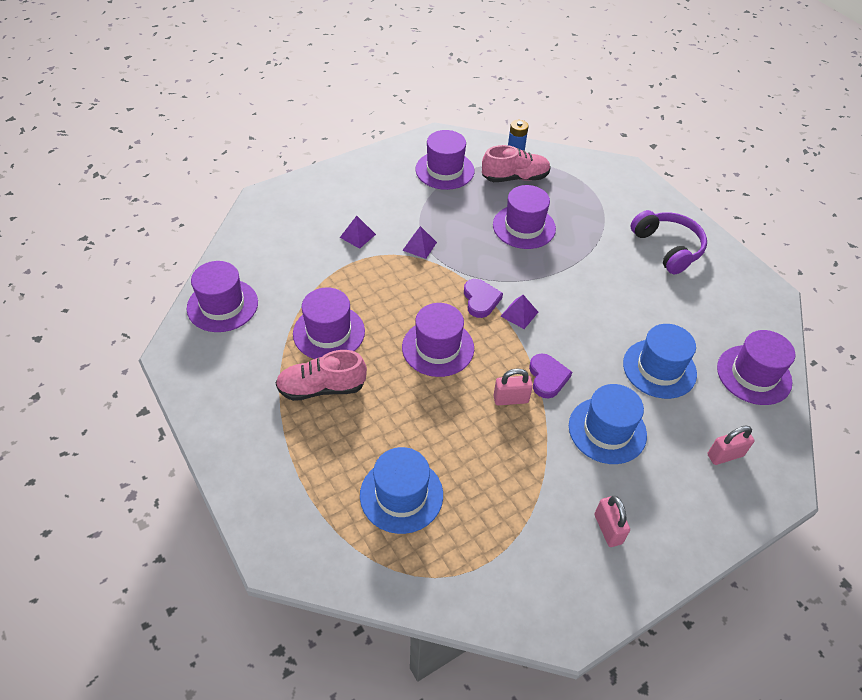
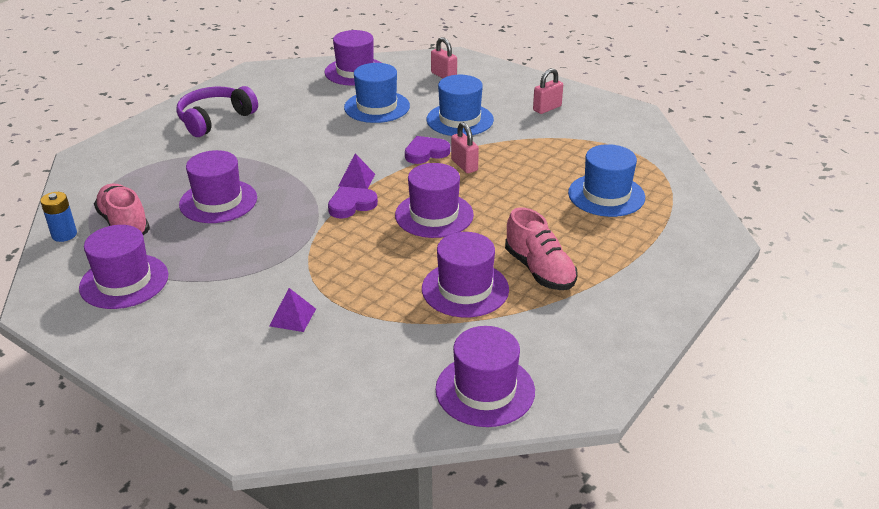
camera: 110 degrees left, 15 degrees down
purple pyramid [402,226,437,259] -> none

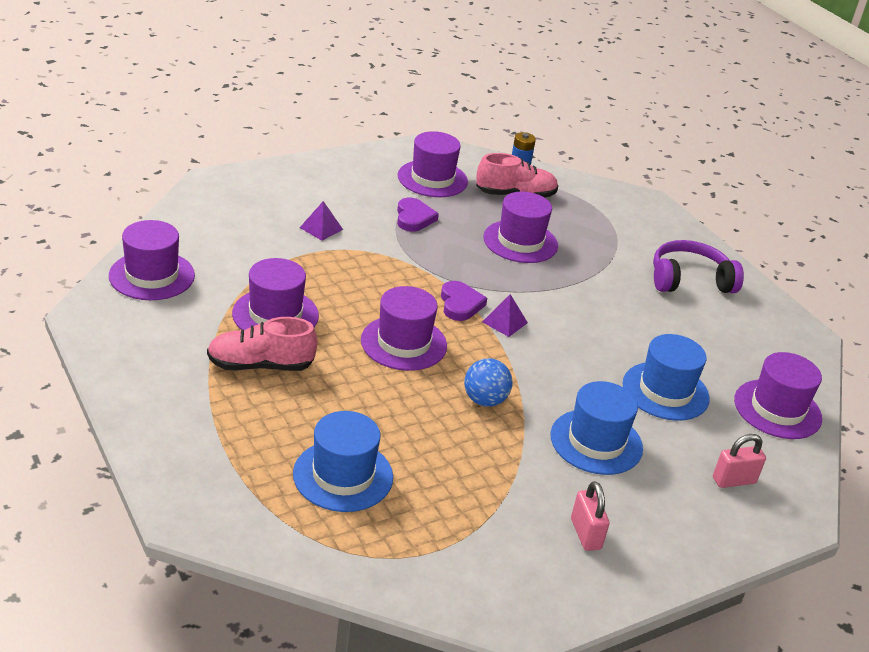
camera: 110 degrees right, 0 degrees up
purple headphones [176,86,258,137] -> purple headphones turned 75 degrees counterclockwise [653,240,744,293]
purple heart [405,136,450,164] -> purple heart moved to [397,198,439,232]
pink padlock [451,122,479,173] -> blue ball [464,358,513,407]

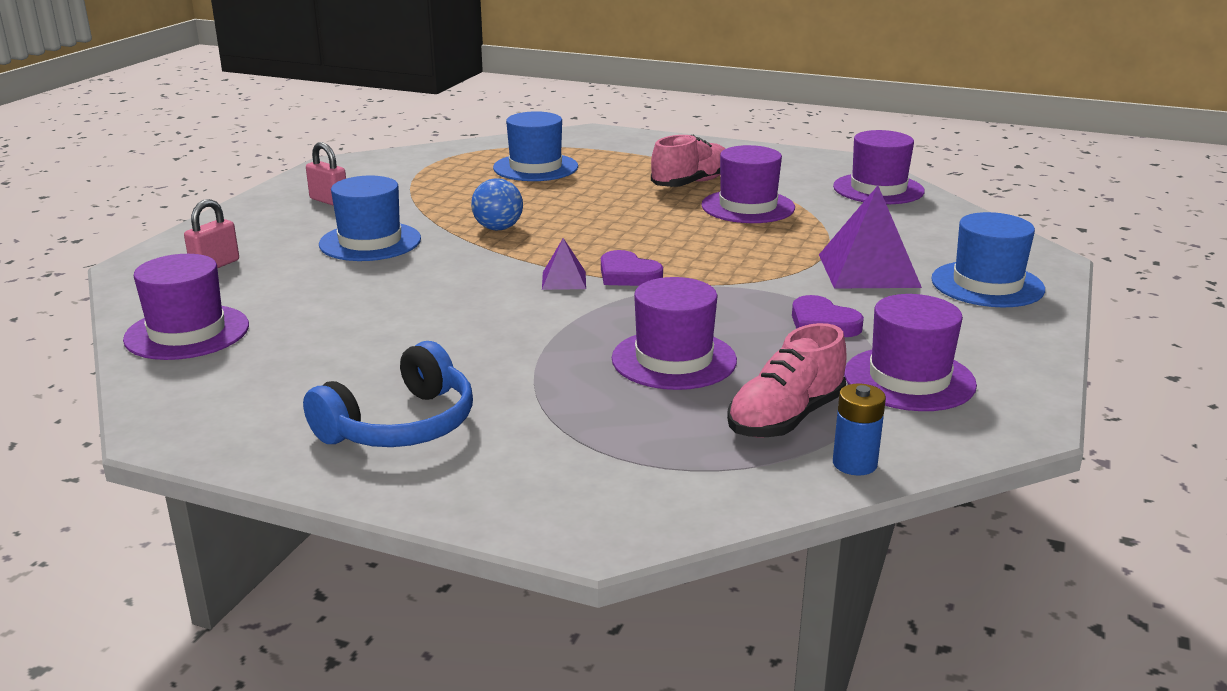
camera: 145 degrees right, 10 degrees down
purple pyramid [300,201,343,241] -> purple pyramid [819,186,922,288], size x1.99
purple hat [361,286,447,371] -> none
blue hat [623,334,710,421] -> blue hat moved to [931,212,1045,307]
purple headphones [653,240,744,293] -> blue headphones [303,341,473,447]

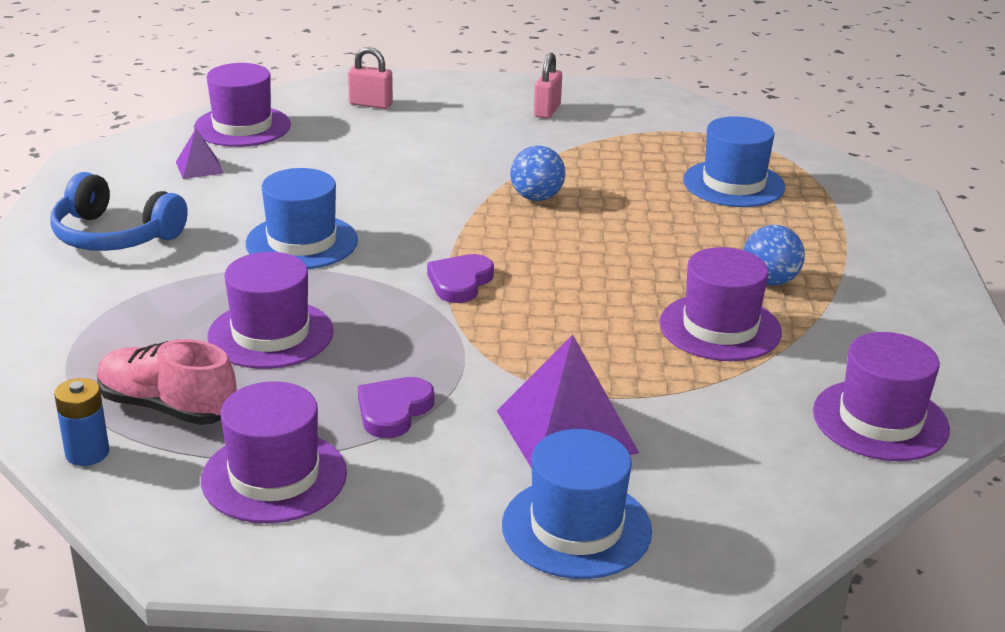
camera: 70 degrees right, 5 degrees up
blue hat [319,176,421,261] -> blue hat moved to [246,168,358,269]
purple pyramid [542,238,586,290] -> purple pyramid moved to [176,129,224,179]
pink shoe [651,135,725,187] -> blue ball [744,225,805,286]

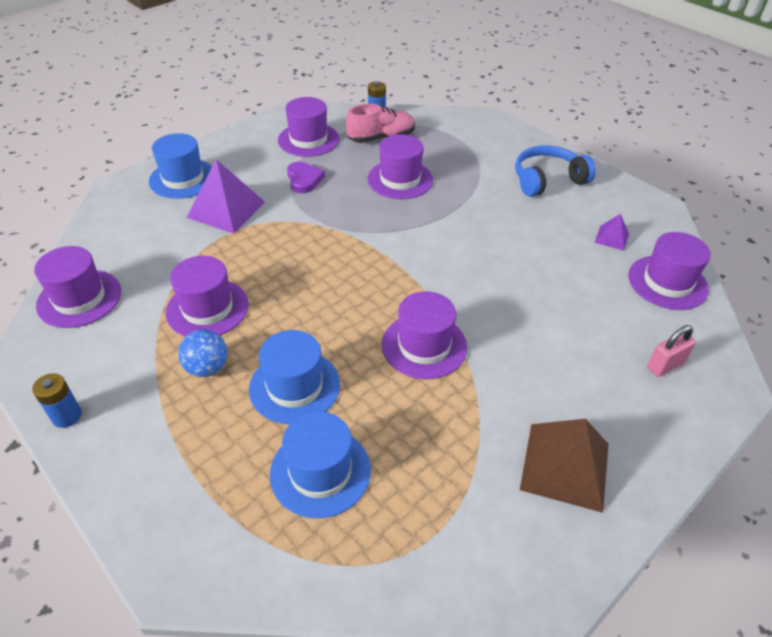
camera: 135 degrees right, 15 degrees up
blue hat [246,168,358,269] -> blue hat moved to [249,330,340,424]
purple heart [427,254,494,303] -> none
blue ball [510,146,565,201] -> purple hat [382,291,467,379]
pink padlock [534,53,562,119] -> brown pyramid [520,419,608,513]
none -> blue battery [32,373,82,428]

